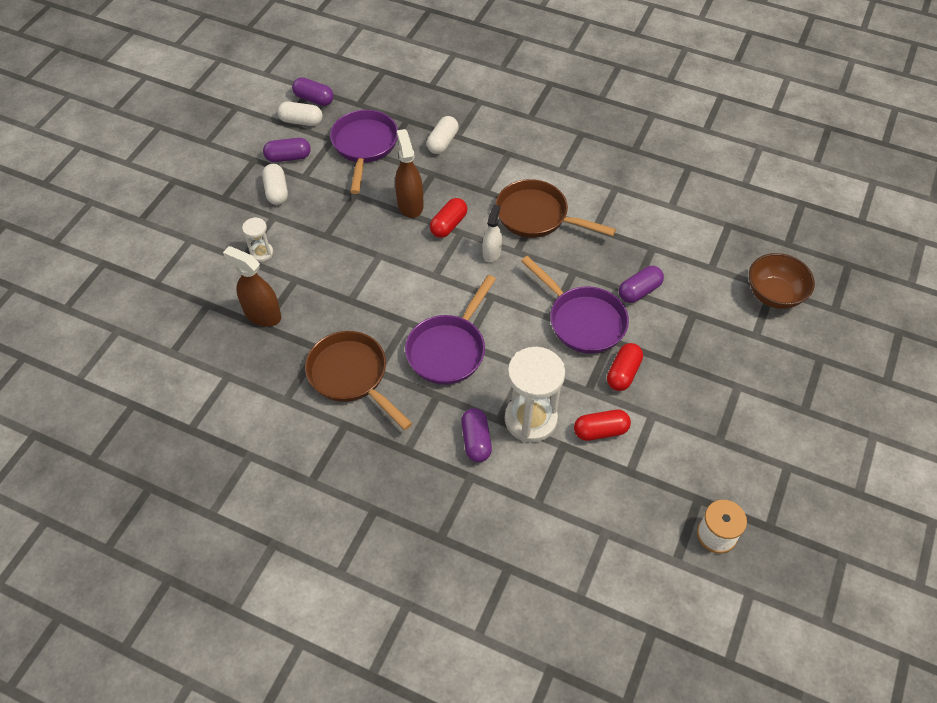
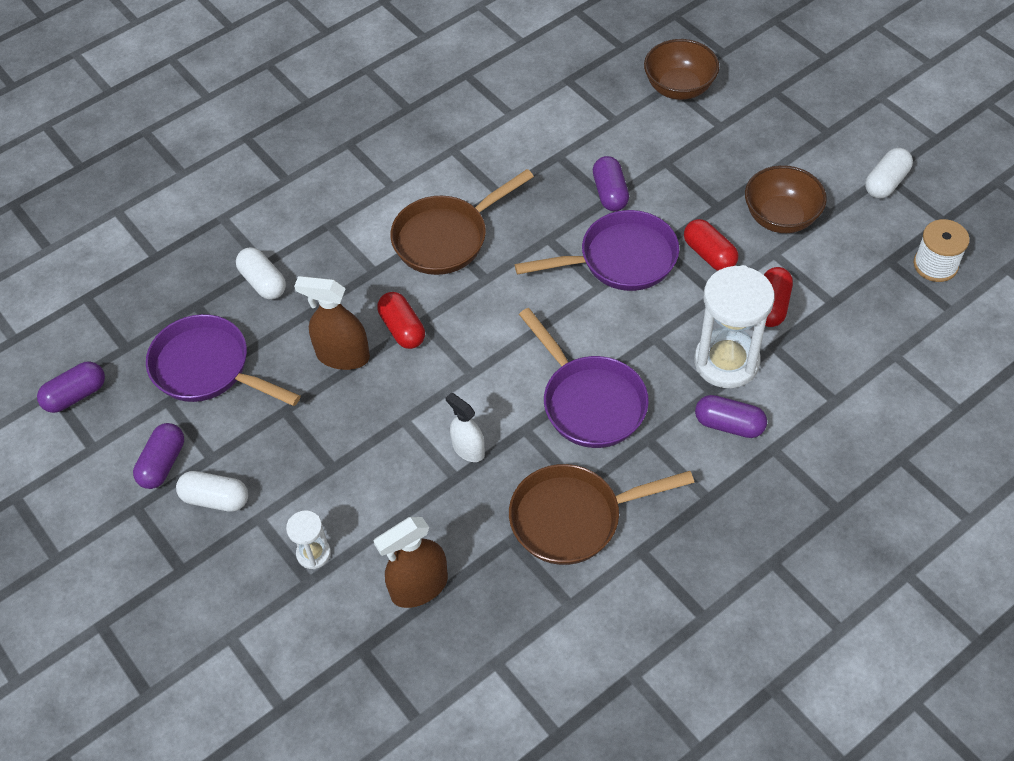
camera: 60 degrees left, 0 degrees up
white capsule [277,101,323,126] -> white capsule moved to [865,148,913,199]
white spray bottle [483,204,502,263] -> white spray bottle moved to [446,393,485,462]
none -> brown bowl [745,165,827,233]

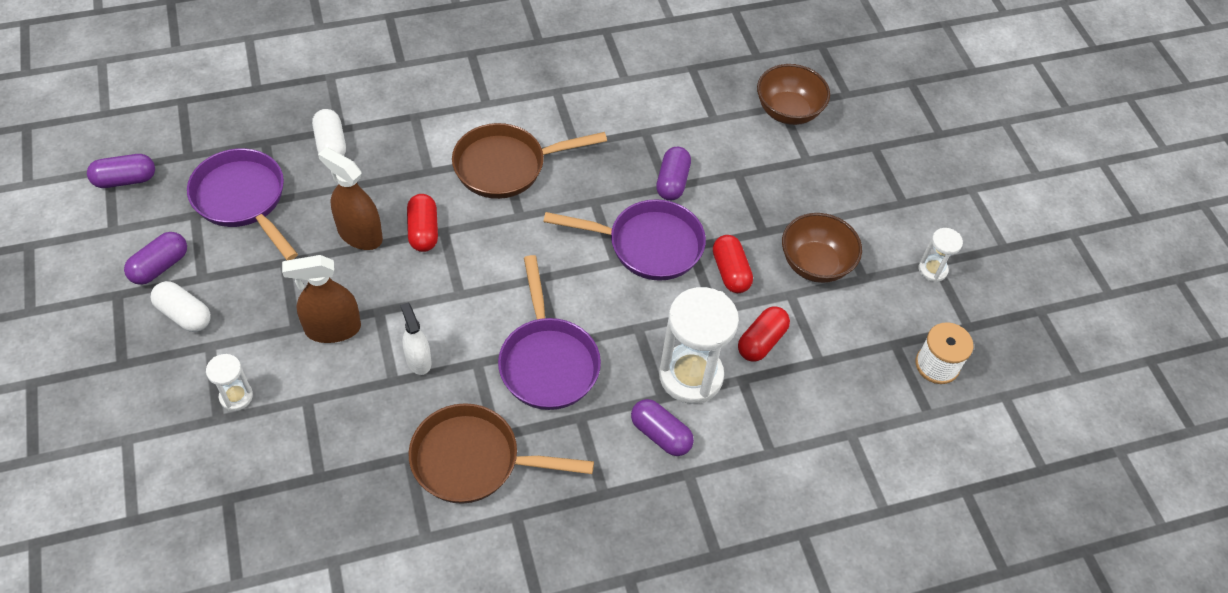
camera: 15 degrees right, 0 degrees up
brown spray bottle [374,517,448,608] -> brown spray bottle moved to [282,255,361,343]
white capsule [865,148,913,199] -> white hourglass [918,228,963,282]

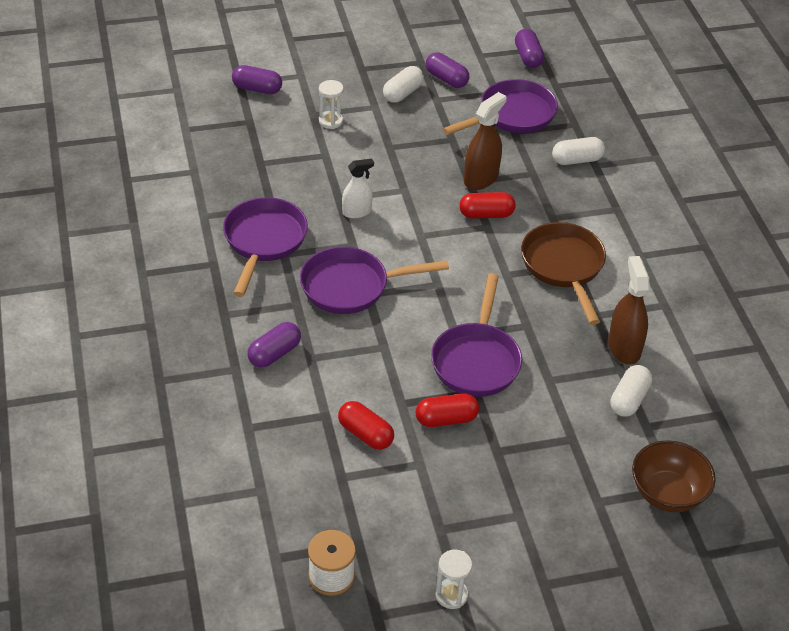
camera: 95 degrees right, 10 degrees down
brown spray bottle [282,255,361,343] -> brown spray bottle moved to [608,256,650,365]
brown pan [409,403,594,504] -> purple pan [223,197,308,297]
purple capsule [656,146,691,201] -> purple capsule moved to [232,65,282,94]
white hourglass [659,287,739,404] -> none
brown bowl [782,213,862,283] -> none
none -> white capsule [610,365,652,417]

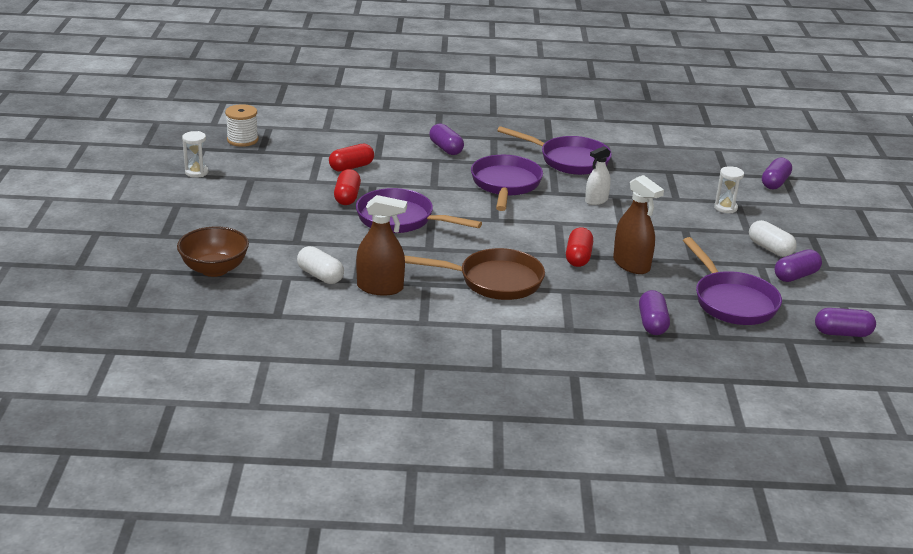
camera: 105 degrees right, 15 degrees down
white spray bottle [342,159,374,218] -> white spray bottle turned 60 degrees clockwise [585,146,611,205]
white capsule [552,137,605,165] -> purple capsule [639,290,670,335]

